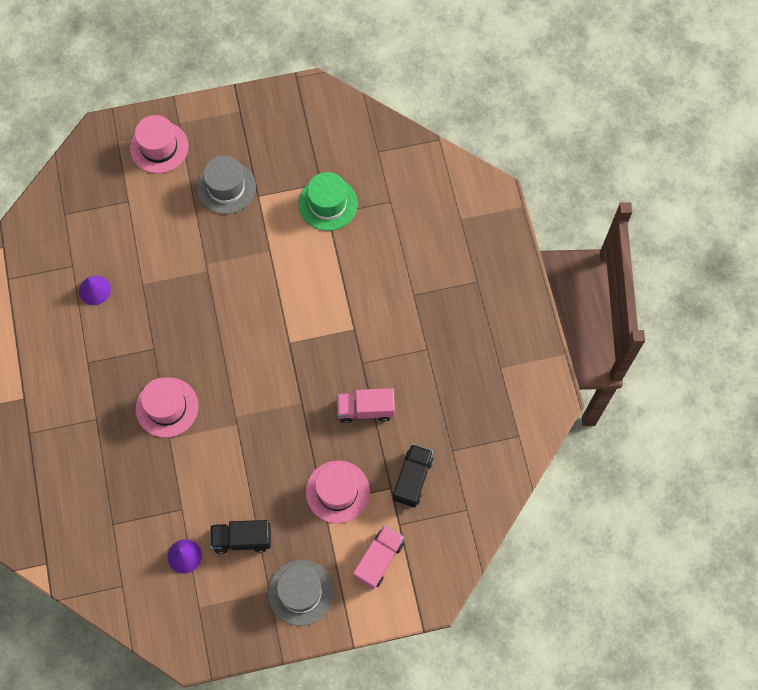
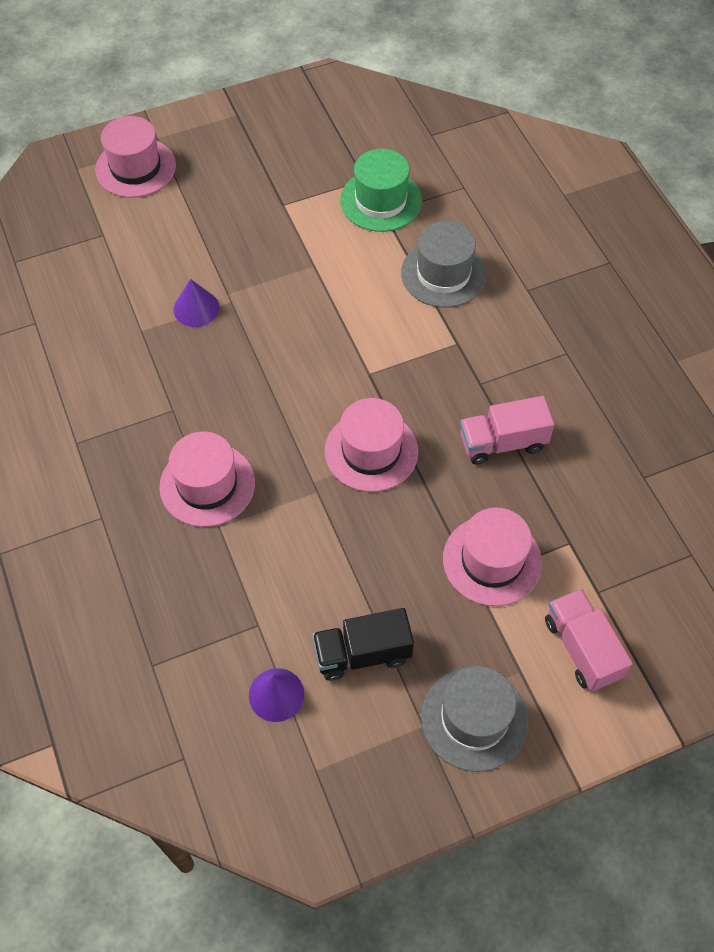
camera: 10 degrees left, 10 degrees down
purple cone [79,276,111,305] -> purple cone moved to [173,279,219,327]
grey hat [197,156,256,214] -> grey hat moved to [401,221,487,308]
pink truck [353,525,404,590] -> pink truck turned 45 degrees counterclockwise [545,589,633,692]
black truck [393,444,433,508] -> none
none -> pink hat [325,398,418,492]

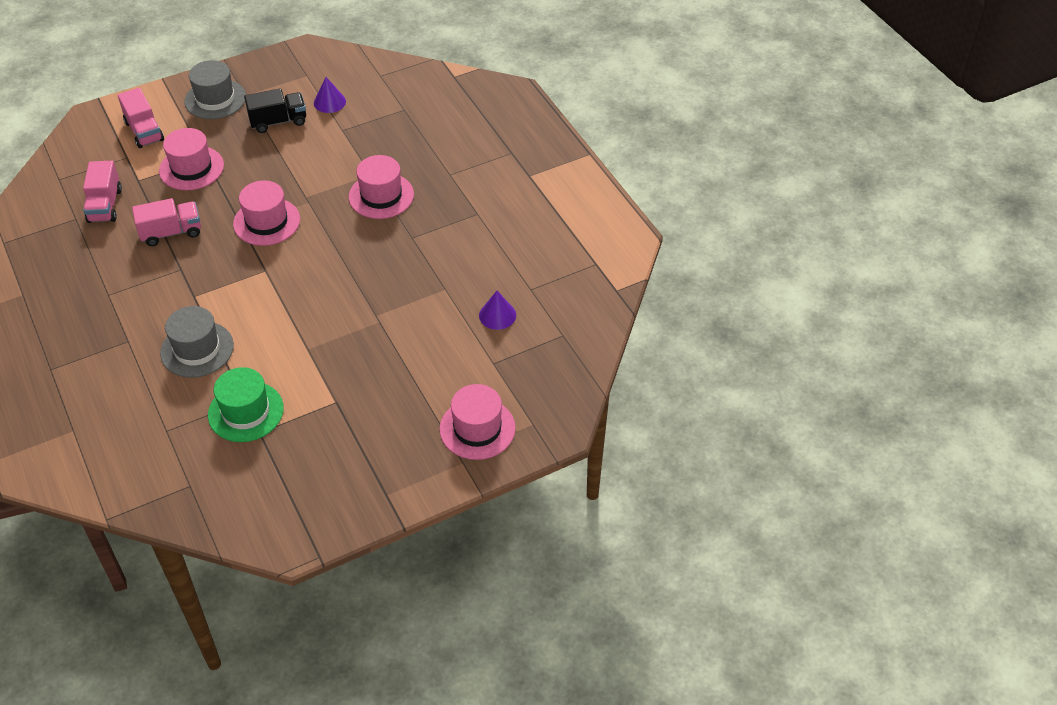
camera: 175 degrees right, 10 degrees down
purple cone [173,279,219,327] -> purple cone moved to [479,291,516,330]
none -> pink truck [83,161,122,223]

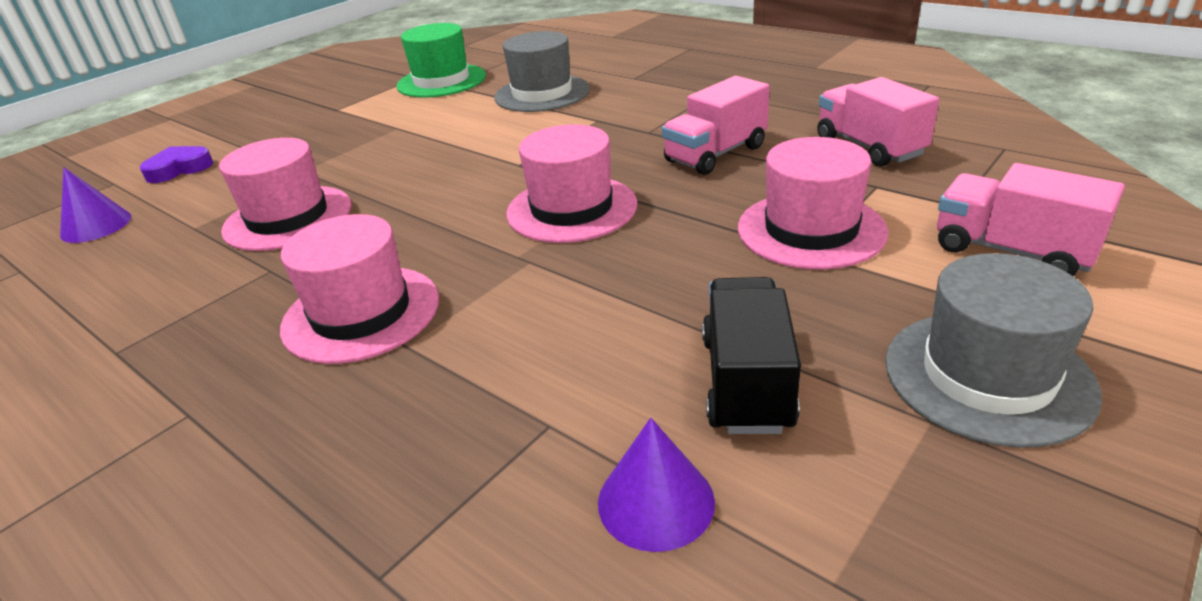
camera: 160 degrees right, 15 degrees down
black truck [244,88,306,133] -> black truck turned 135 degrees clockwise [702,277,801,434]
pink hat [439,384,516,460] -> pink hat moved to [219,138,352,251]
none -> purple heart [140,146,213,183]

